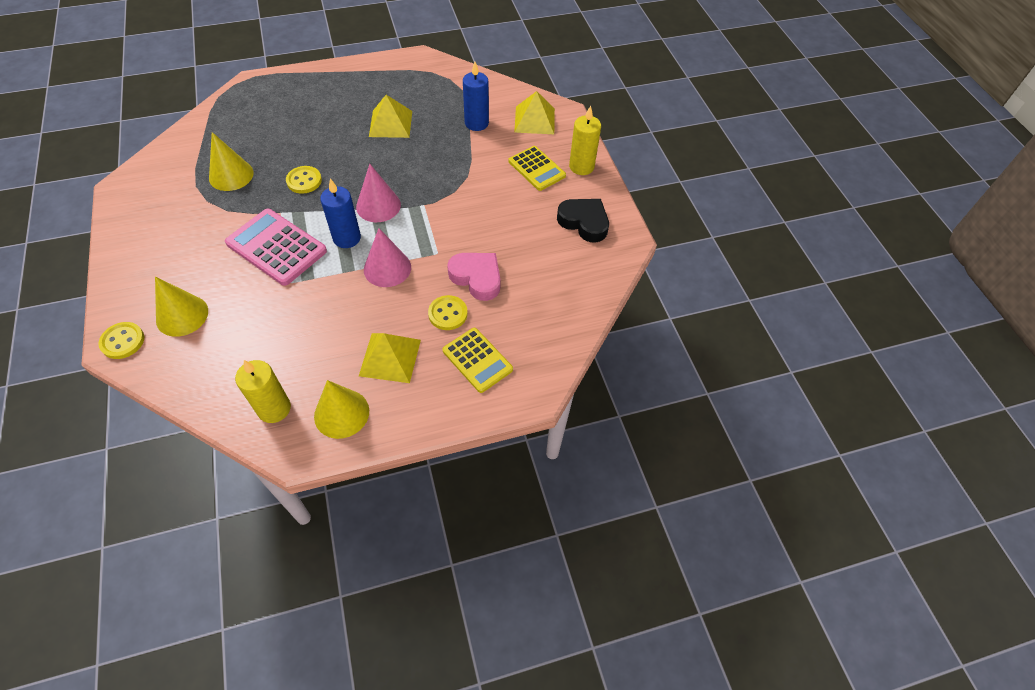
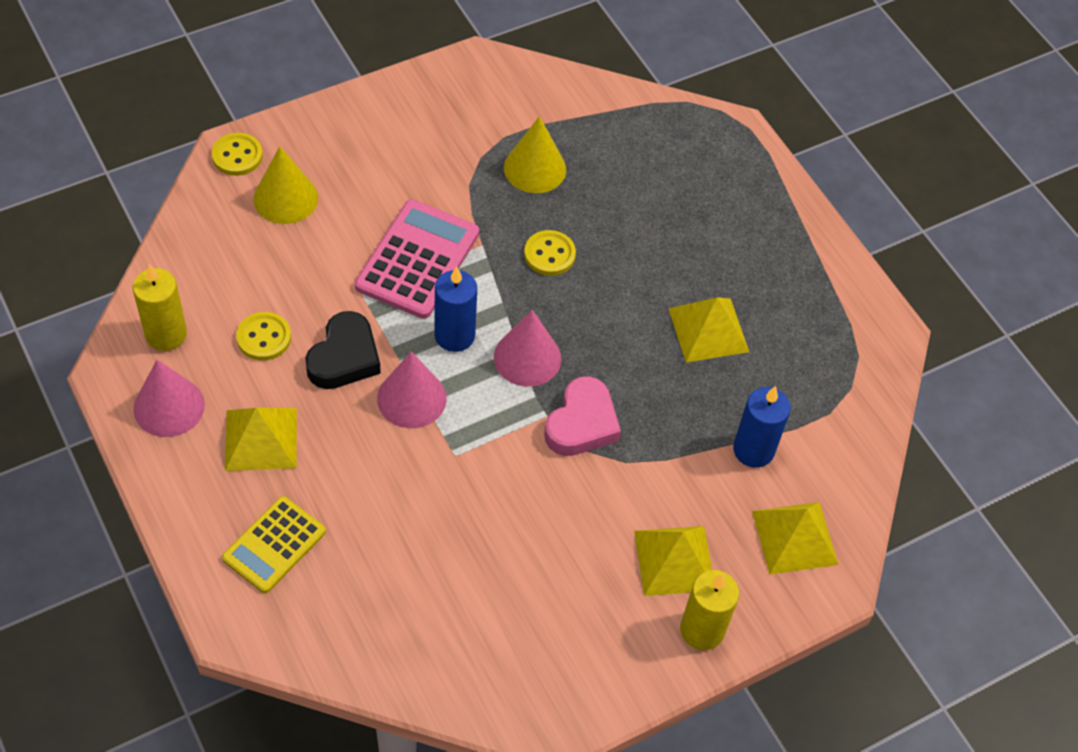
camera: 75 degrees right, 0 degrees up
yellow cone [314,380,369,439] -> pink cone [134,359,205,437]
yellow button [428,295,468,330] -> yellow button moved to [236,312,291,360]
pink heart [447,253,501,301] -> pink heart moved to [544,376,621,456]
yellow calculator [509,146,566,191] -> yellow pyramid [634,526,712,596]
black heart [557,199,609,243] -> black heart moved to [305,311,381,389]

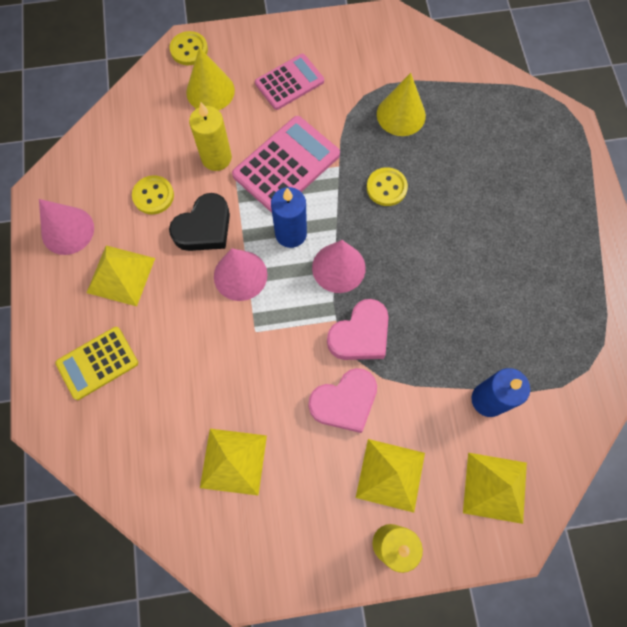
camera: 25 degrees right, 15 degrees up
yellow candle [133,264,187,351] -> yellow candle moved to [189,103,232,171]
yellow pyramid [668,297,749,362] -> yellow pyramid moved to [200,429,267,495]
none -> pink calculator [255,54,324,110]
none -> pink heart [309,368,377,433]

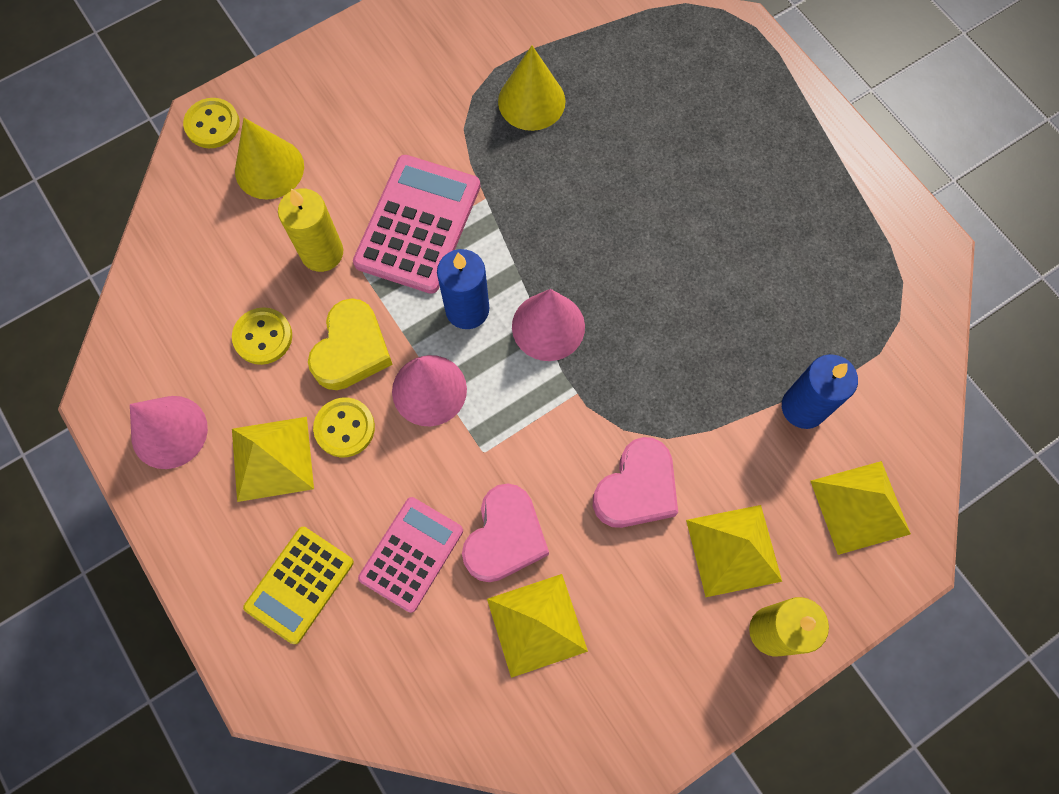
camera: 25 degrees left, 0 degrees up
black heart [169,193,230,251] -> yellow heart [308,298,393,390]
pink calculator [255,54,324,110] -> pink calculator moved to [358,497,463,613]
pink heart [327,299,389,360] -> pink heart moved to [462,483,549,582]
yellow button [367,167,408,206] -> yellow button moved to [313,398,375,457]

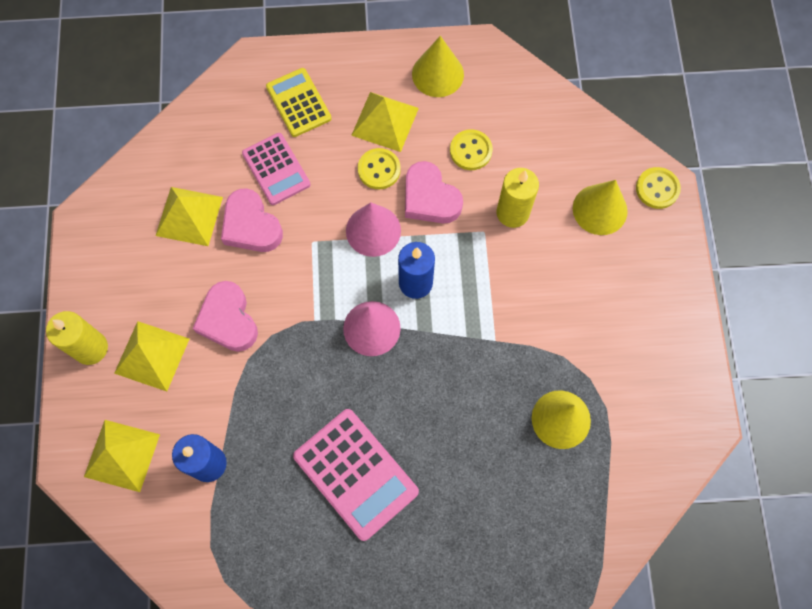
camera: 120 degrees right, 0 degrees up
pink cone [130,396,208,469] -> yellow cone [412,36,464,97]
yellow heart [308,298,393,390] -> pink heart [405,161,463,223]
pink calculator [353,155,480,294] -> pink calculator moved to [293,409,419,541]

